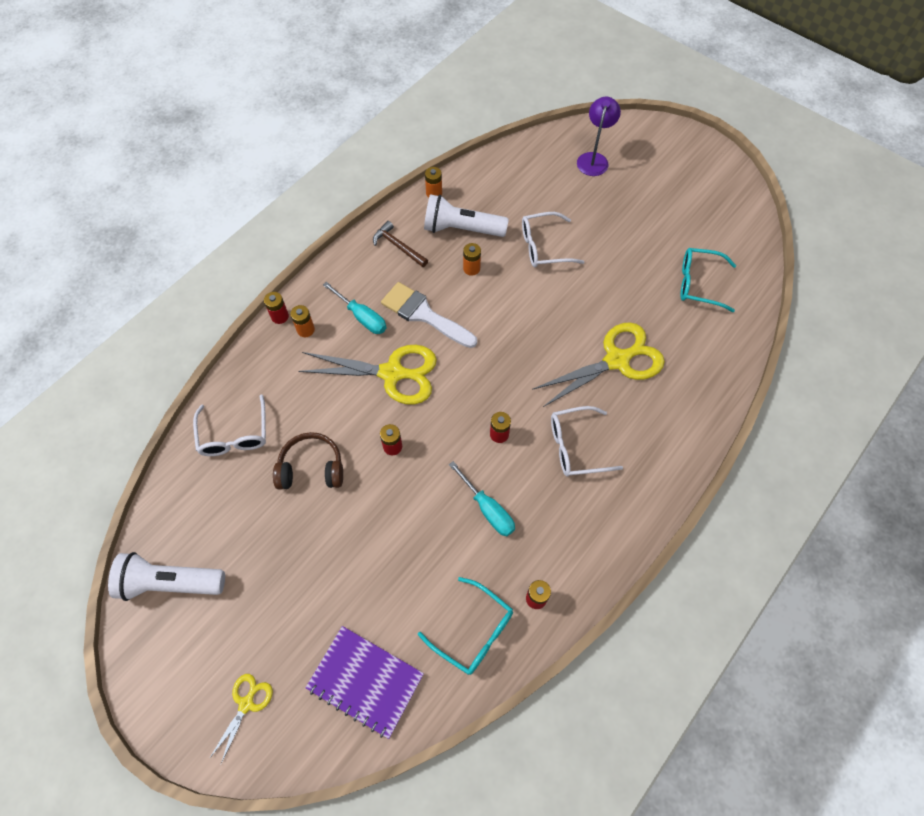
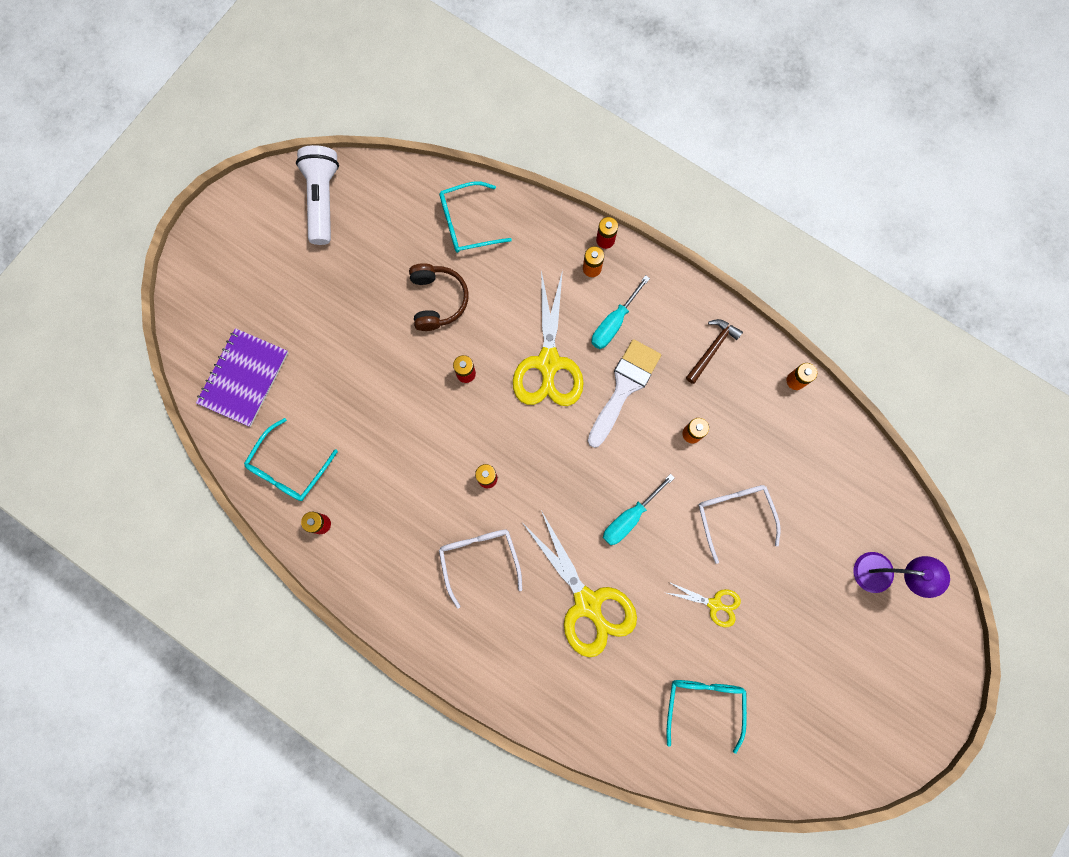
camera: 85 degrees right, 15 degrees up
white glasses [193,394,266,456] -> turquoise glasses [439,182,512,253]
yellow scissors [209,674,273,764] -> yellow scissors moved to [667,581,741,627]
white flashlight [424,194,509,237] -> none
turquoise screwdriver [449,461,515,536] -> turquoise screwdriver moved to [603,474,674,545]

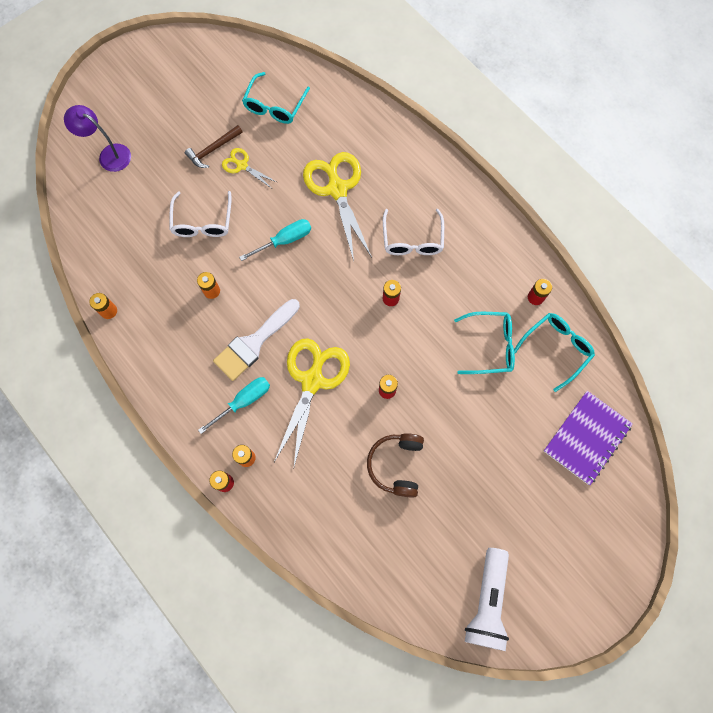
camera: 165 degrees left, 5 degrees down
turquoise glasses [439,182,512,253] -> turquoise glasses moved to [454,312,515,374]
brown hammer [686,319,743,384] -> brown hammer moved to [185,125,243,168]

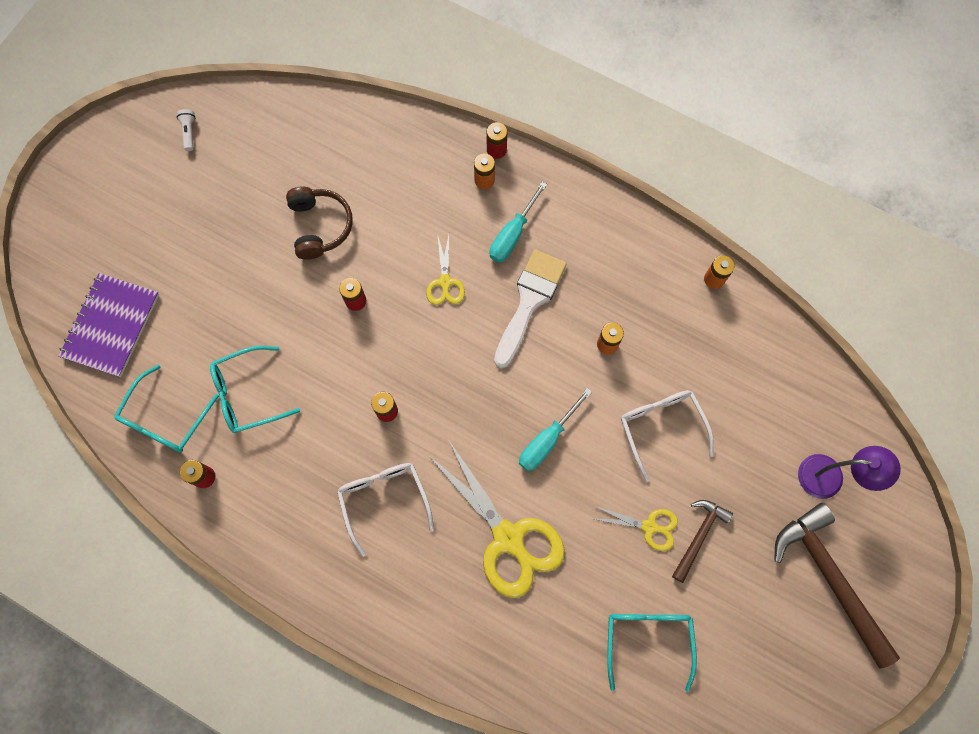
camera: 160 degrees right, 0 degrees up
yellow scissors [274,338,350,466] -> yellow scissors [426,233,465,305], size x0.50
white flashlight [465,548,509,651] -> white flashlight [177,109,196,151], size x0.40
none -> brown hammer [774,503,900,669]

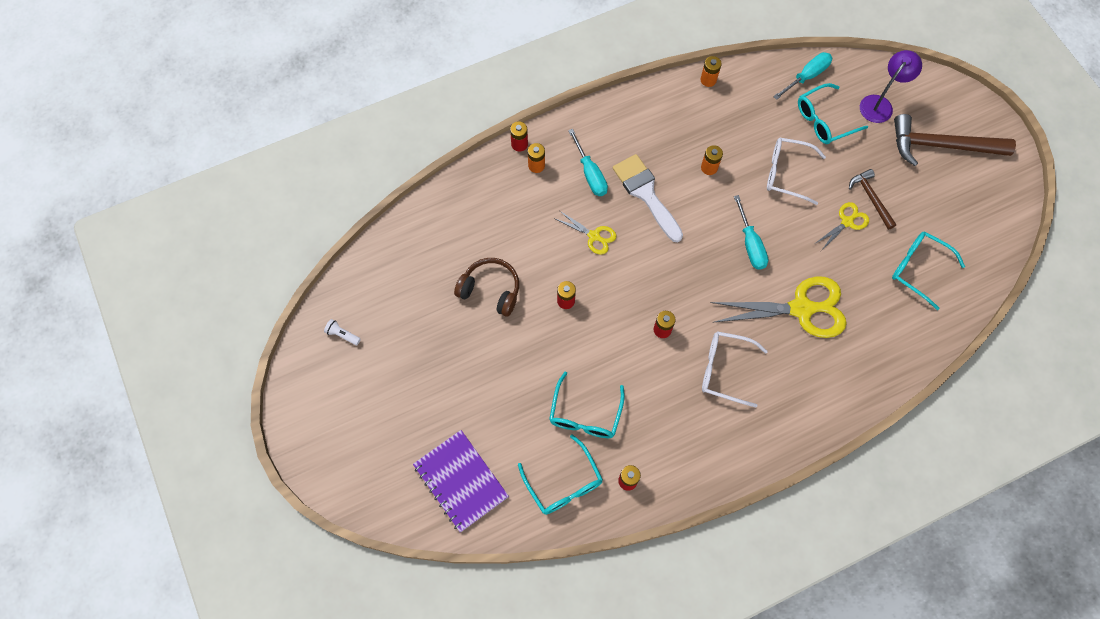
camera: 55 degrees left, 5 degrees down
none -> turquoise screwdriver [773,52,832,100]
none -> turquoise glasses [798,83,868,144]

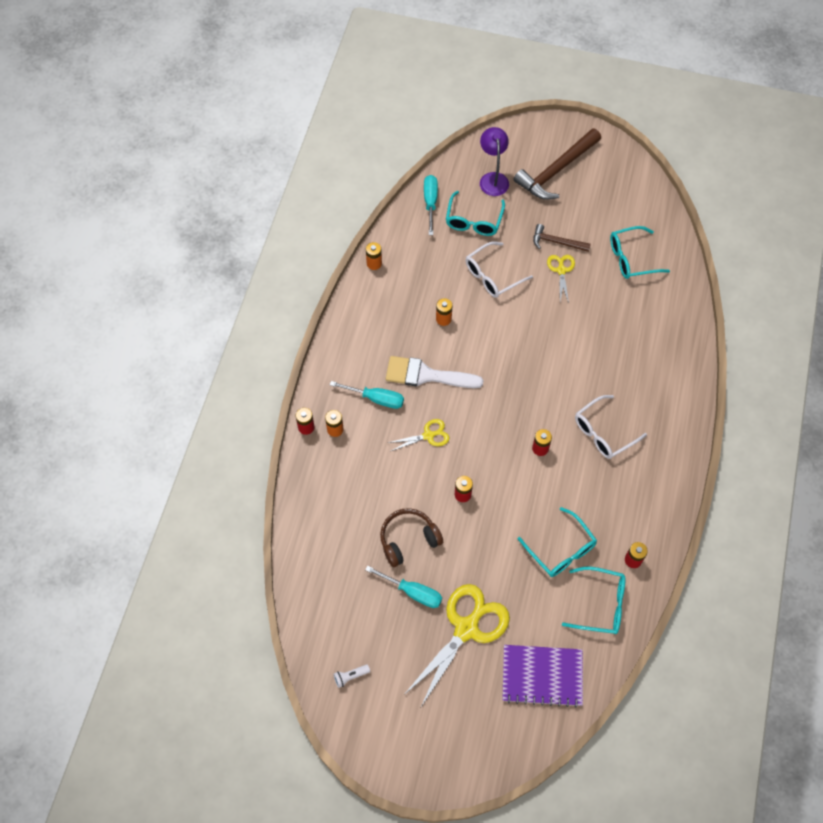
camera: 50 degrees left, 5 degrees down
yellow scissors [710,276,847,338] -> yellow scissors moved to [404,584,510,707]
turquoise screwdriver [734,195,768,270] -> turquoise screwdriver moved to [365,566,442,608]

